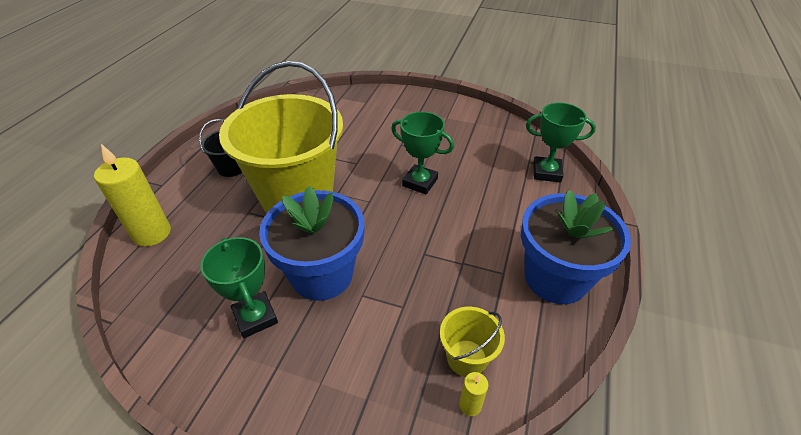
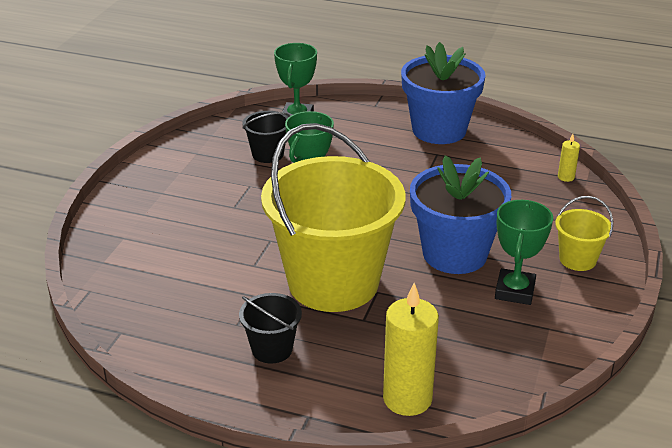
camera: 90 degrees left, 10 degrees down
green trophy [200,237,278,338] -> green trophy turned 45 degrees counterclockwise [495,200,553,305]
yellow bucket [440,307,505,377] -> yellow bucket moved to [555,196,613,271]
none -> black bucket [242,111,290,163]

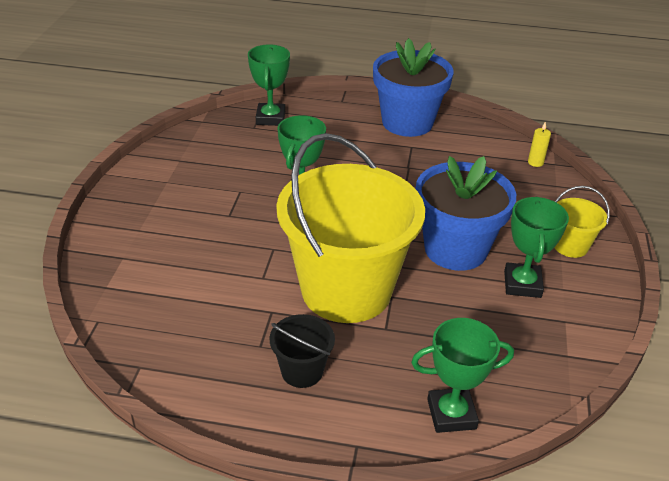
camera: 10 degrees left, 5 degrees up
black bucket [242,111,290,163] -> none
yellow candle [383,283,439,416] -> green trophy [411,318,514,433]

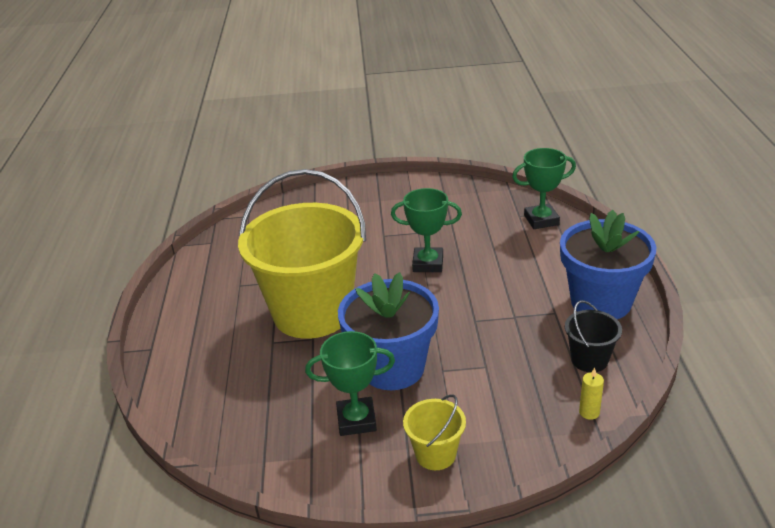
camera: 80 degrees right, 5 degrees down
black bucket [270,314,335,388] -> black bucket moved to [565,300,622,372]
green trophy [411,318,514,433] -> none

